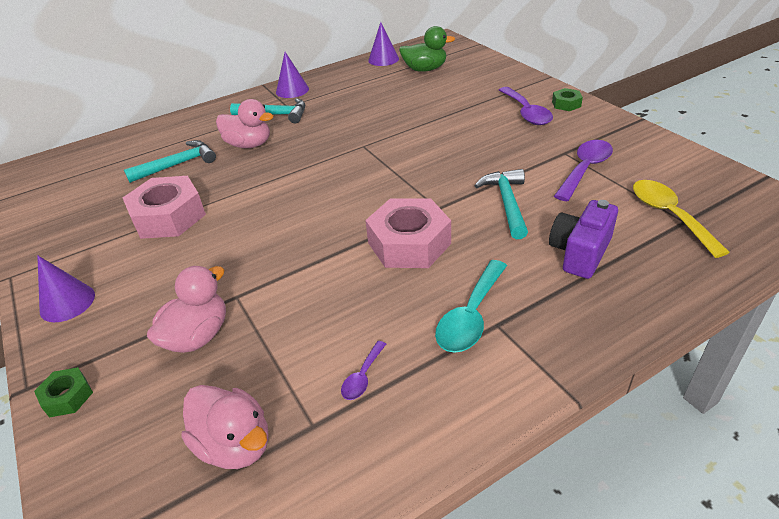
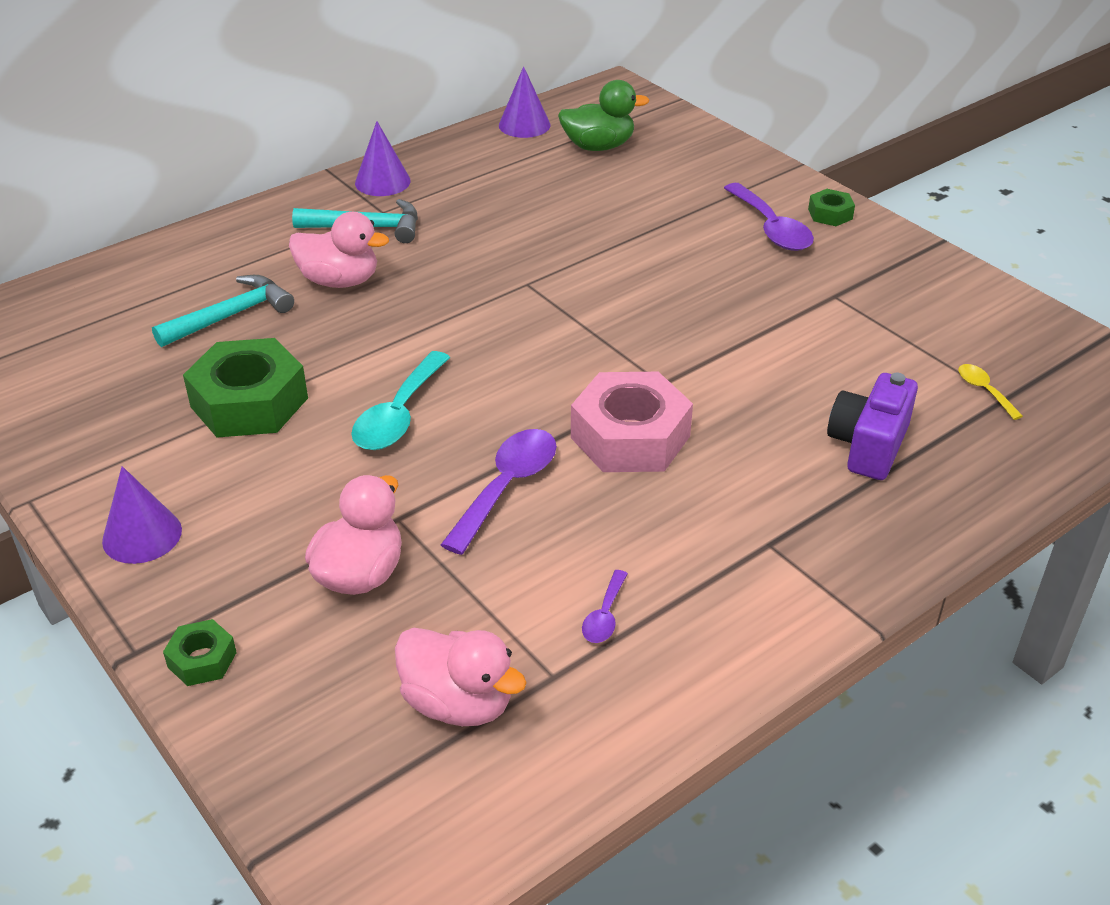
camera: 10 degrees left, 0 degrees up
pink nut [123,176,206,239] -> green nut [183,338,308,438]
turquoise spoon [435,260,507,353] -> turquoise spoon moved to [351,351,450,450]
turquoise hammer [474,169,528,239] -> none
purple spoon [554,140,613,201] -> purple spoon moved to [441,429,557,555]
yellow spoon [633,180,730,258] -> yellow spoon [959,364,1023,420], size x0.52

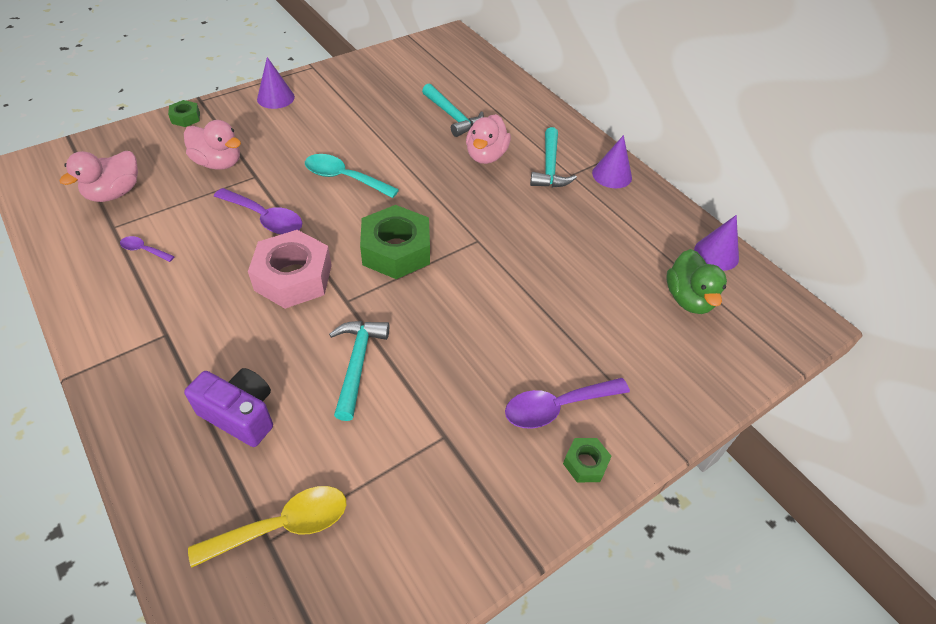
camera: 90 degrees right, 10 degrees up
green nut [183,338,308,438] -> green nut moved to [360,205,430,279]
yellow spoon [959,364,1023,420] -> yellow spoon [188,486,346,568], size x1.94
none -> turquoise hammer [329,321,389,421]

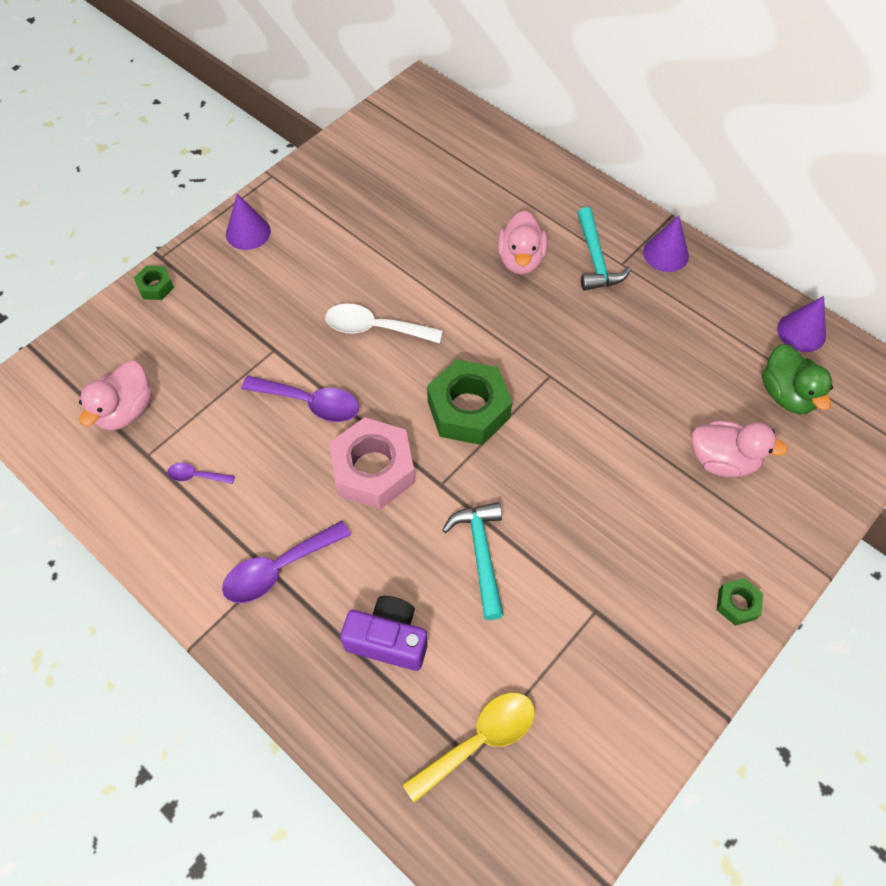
camera: 10 degrees left, 10 degrees up
pink duck [184,120,241,170] -> pink duck moved to [692,421,788,477]
turquoise spoon [305,154,399,198] -> white spoon [325,303,443,343]
turquoise hammer [422,84,484,137] -> none
purple spoon [505,378,630,429] -> purple spoon moved to [222,521,351,603]

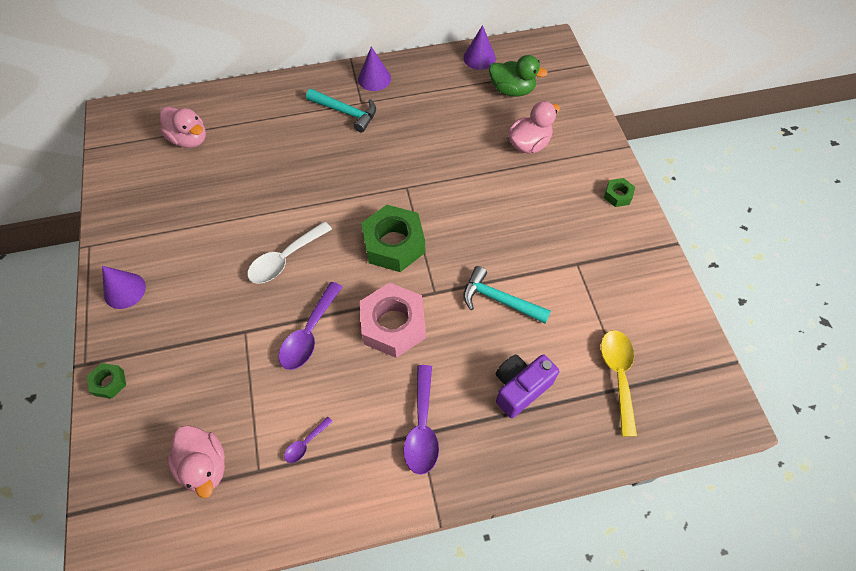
camera: 55 degrees left, 0 degrees up
purple spoon [241,376,359,422] -> purple spoon turned 150 degrees clockwise [279,282,342,370]
pink duck [497,210,548,274] -> pink duck moved to [160,106,206,148]

